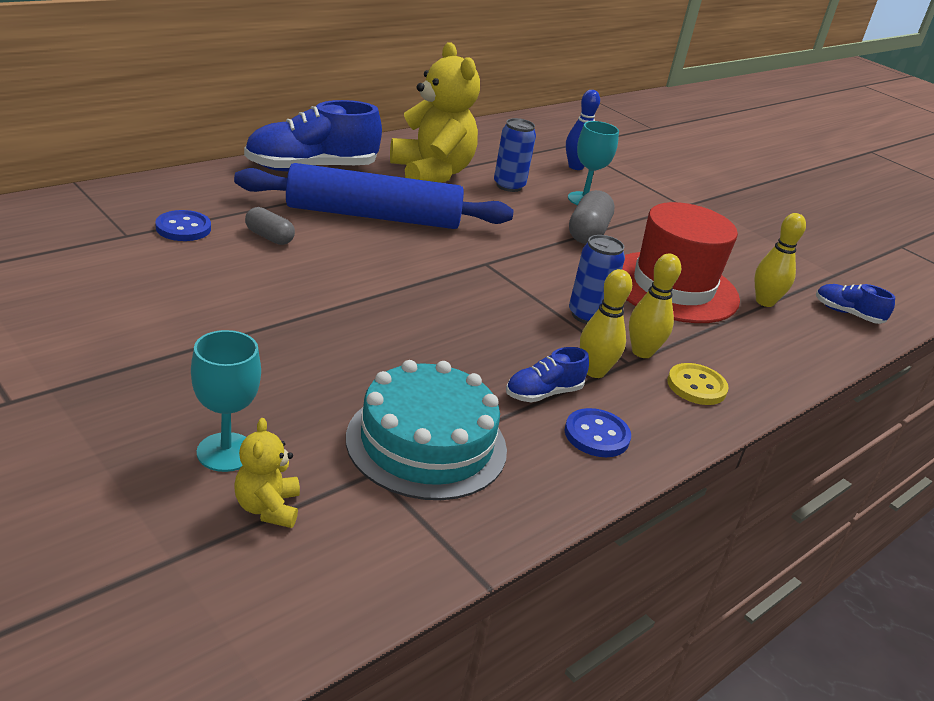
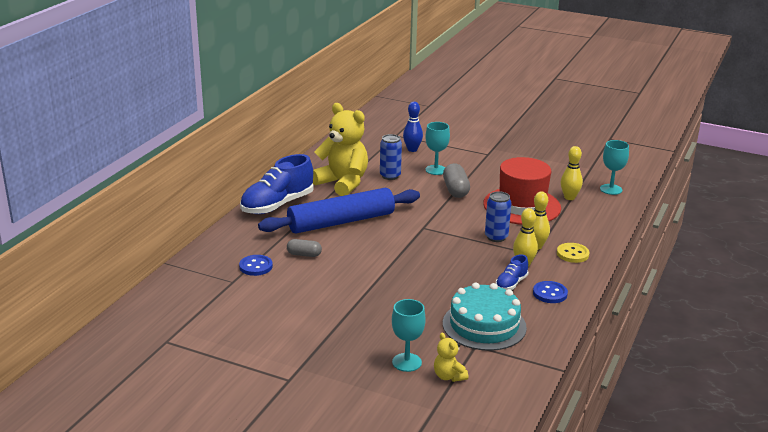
camera: 20 degrees left, 5 degrees down
blue shoe [816,284,895,324] -> turquoise goblet [600,140,629,195]

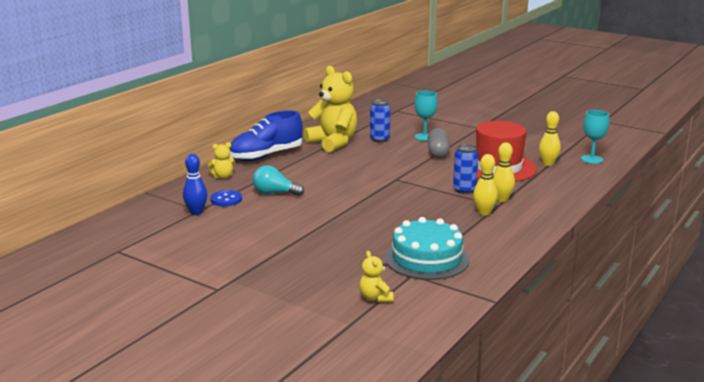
camera: 10 degrees right, 5 degrees down
blue rolling pin [258,188,420,233] -> none
grey capsule [287,239,322,257] -> turquoise light bulb [253,165,304,196]
turquoise goblet [392,299,426,372] -> none
blue bowling pin [403,102,423,152] -> blue bowling pin moved to [183,154,207,215]
blue shoe [496,254,528,290] -> none
blue button [533,281,568,303] -> none
yellow button [557,243,589,263] -> none
none -> yellow teddy bear [208,142,235,179]

